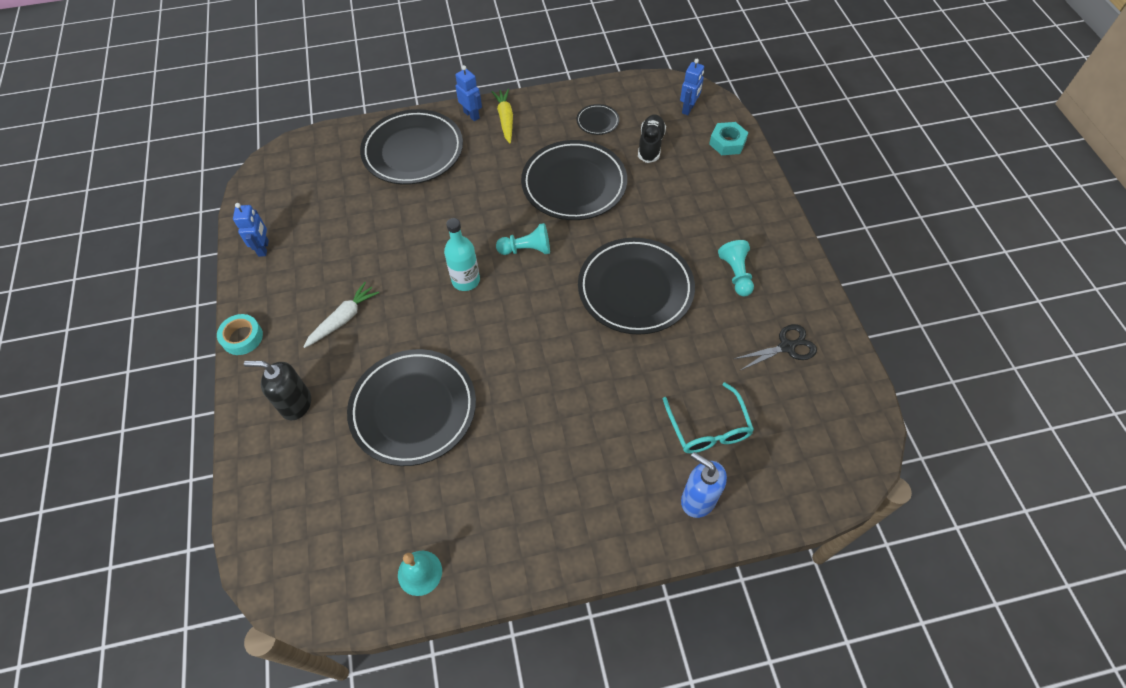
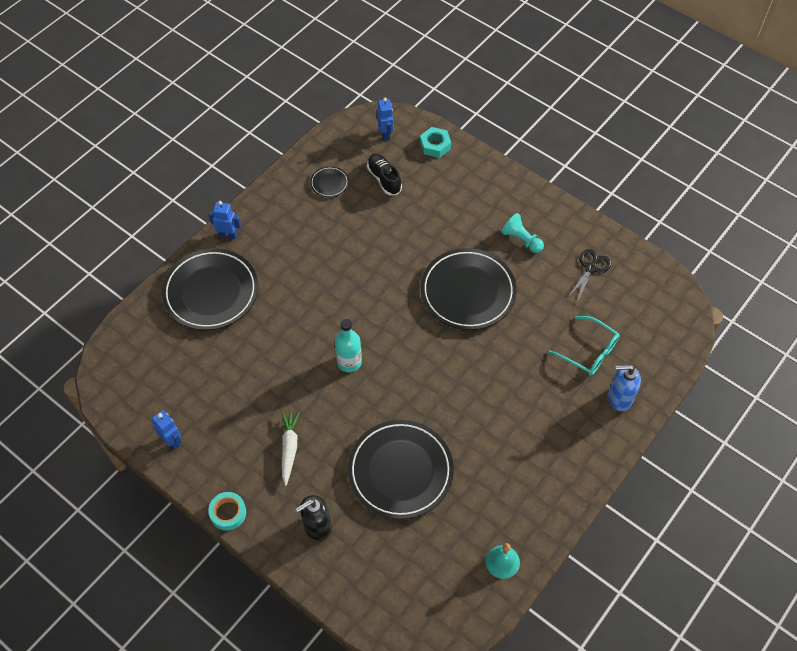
camera: 40 degrees left, 0 degrees up
yellow carrot [492,89,513,143] -> none
turquoise pawn [496,223,550,255] -> none
black plate [521,140,627,220] -> none

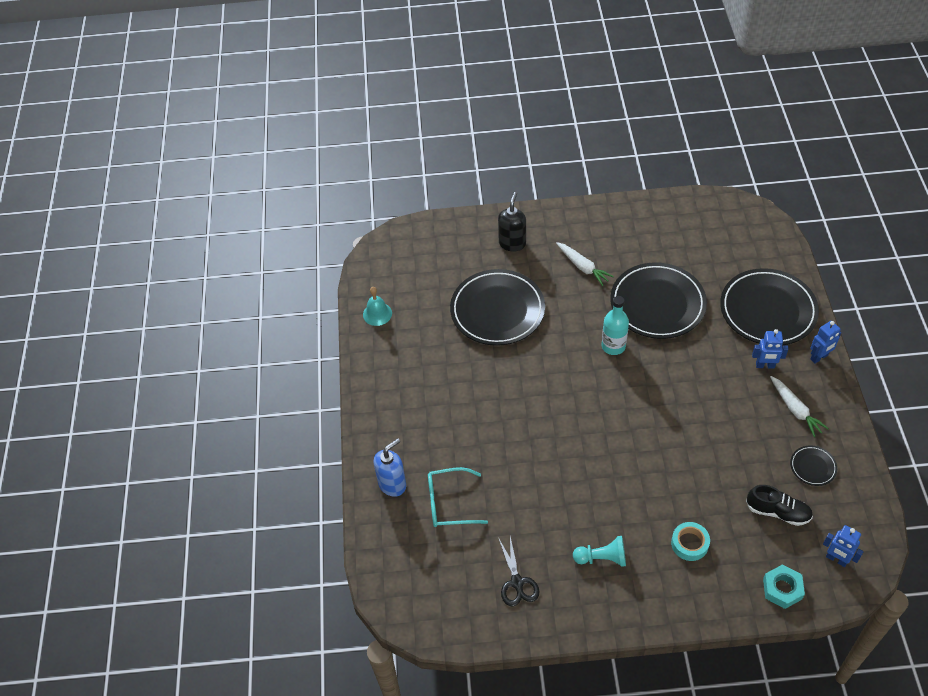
camera: 140 degrees right, 5 degrees down
blue robot [152,410,182,450] -> blue robot moved to [752,329,788,369]
turquoise tape [208,492,246,530] -> turquoise tape moved to [671,522,710,561]
black plate [420,248,517,330] -> black plate moved to [610,262,707,339]
none -> white carrot [770,376,829,437]

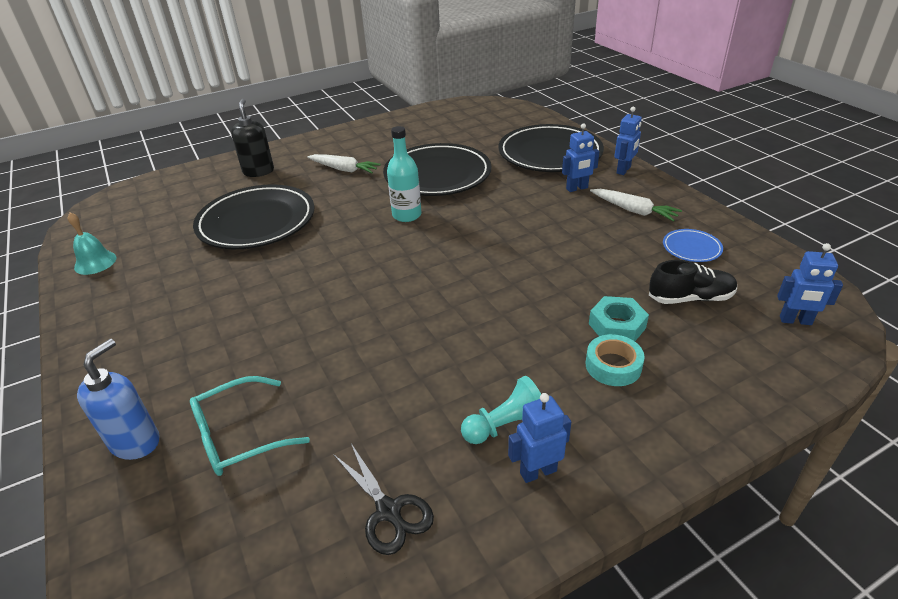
camera: 25 degrees left, 15 degrees down
turquoise nut [763,564,805,609] -> turquoise nut moved to [589,296,649,341]
black plate [790,445,837,486] -> blue plate [663,229,723,262]
none -> blue robot [508,393,571,483]

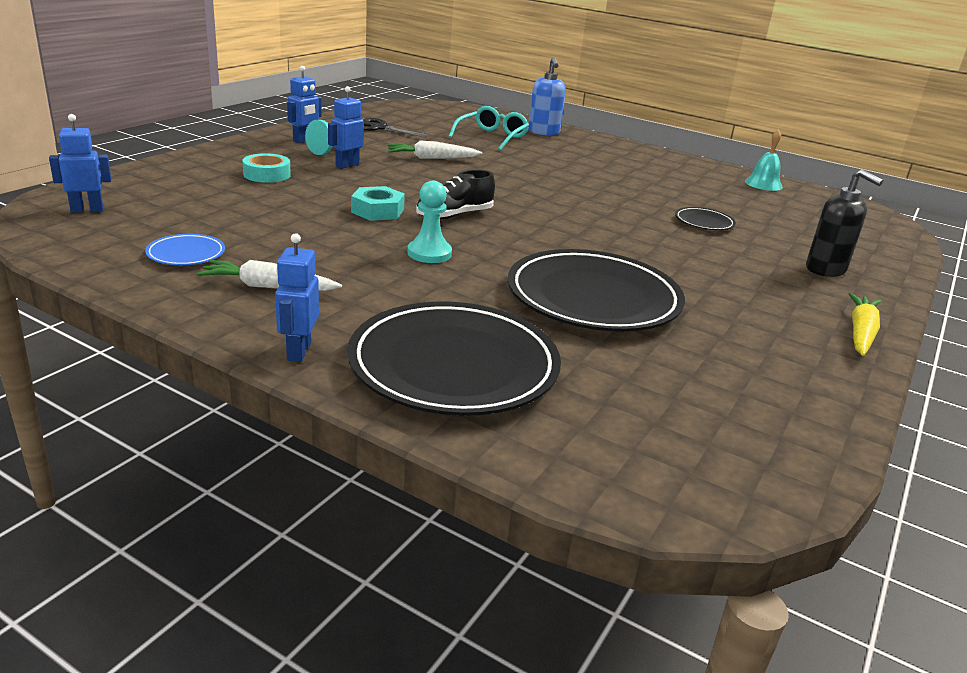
camera: 145 degrees right, 10 degrees down
black plate [193,184,314,249] -> black plate [675,207,736,230], size x0.43
white carrot [307,154,381,173] -> white carrot moved to [388,140,482,159]
turquoise bottle [387,126,421,222] -> none
blue robot [562,123,600,192] -> blue robot moved to [328,86,364,169]
turquoise nut [589,296,649,341] -> turquoise nut moved to [351,186,405,221]
black shoe [649,260,737,304] -> black shoe moved to [416,170,495,219]
none -> turquoise pawn [408,181,452,263]
none -> yellow carrot [849,293,881,356]

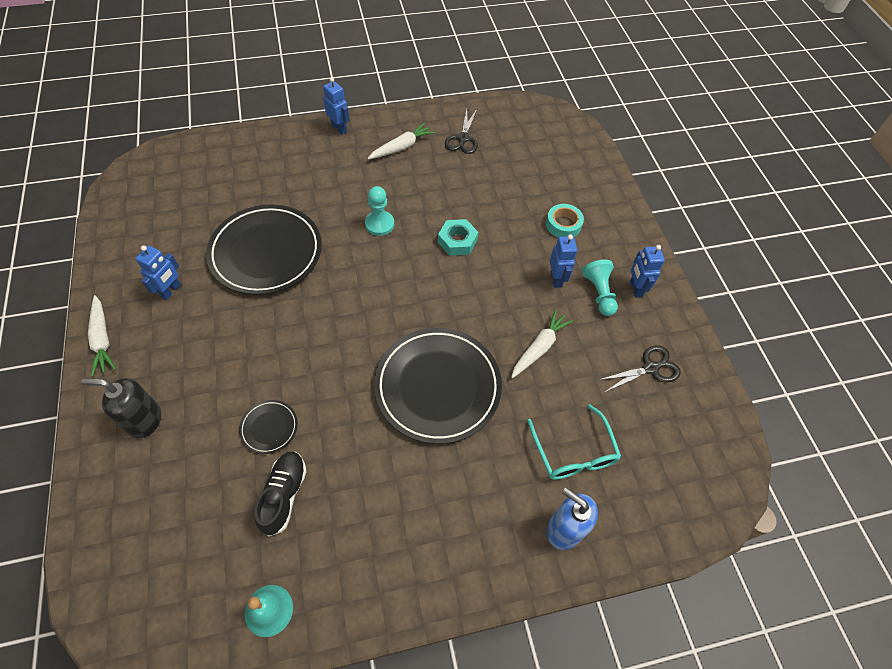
camera: 135 degrees right, 30 degrees up
blue robot [49,114,111,213] -> blue robot moved to [136,245,181,300]
blue plate [145,234,225,265] -> black scissors [445,109,478,154]
black plate [348,302,561,416] -> black plate moved to [374,328,502,444]
black shoe [416,170,495,219] -> black shoe moved to [255,452,307,536]
yellow carrot [849,293,881,356] -> white carrot [88,295,116,376]

